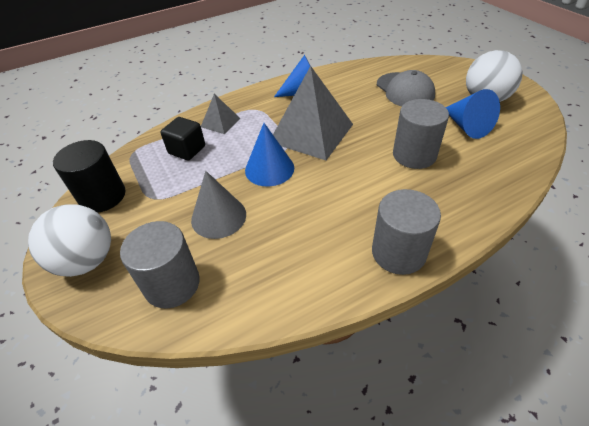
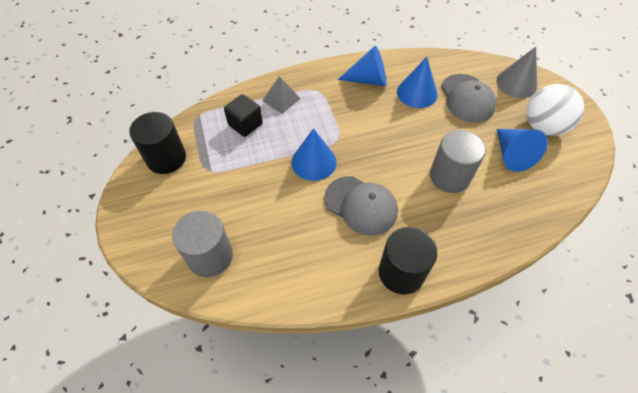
camera: 10 degrees right, 10 degrees up
white ball [28,204,111,277] -> none
grey cone [191,171,246,239] -> grey cone moved to [496,47,537,98]
grey pyramid [273,66,353,160] -> none
grey cylinder [372,189,441,275] -> black cylinder [379,227,437,294]
none -> grey cap [324,176,398,236]
none -> blue cone [397,57,438,108]

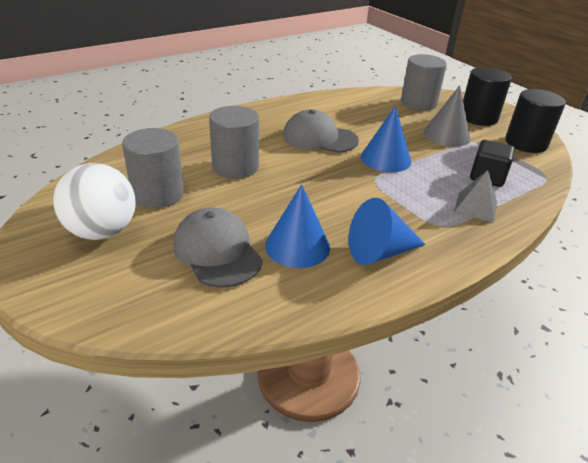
camera: 160 degrees right, 20 degrees down
black cylinder [379,227,437,294] -> black cylinder moved to [463,67,512,126]
grey cone [496,47,537,98] -> grey cone moved to [424,85,470,147]
blue cone [497,129,548,172] -> grey cylinder [122,128,184,209]

